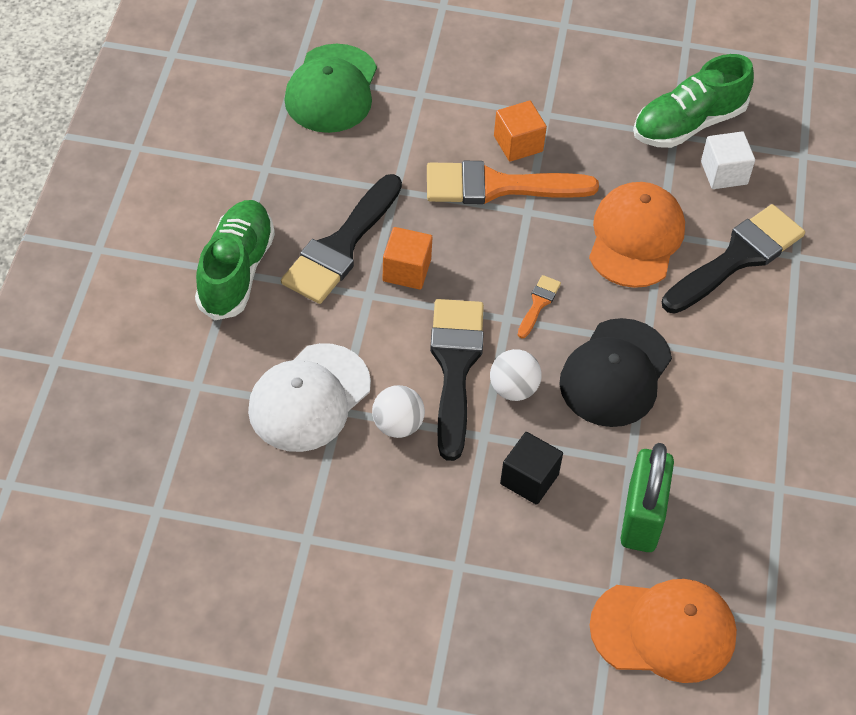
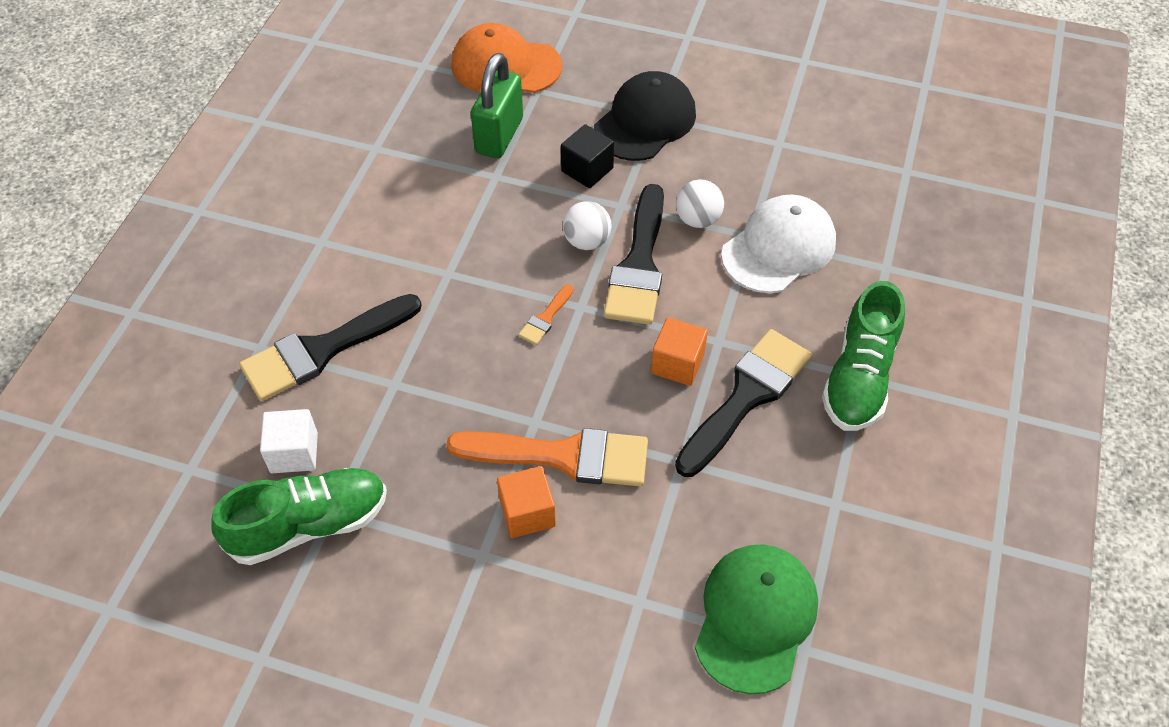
camera: 170 degrees left, 0 degrees up
black cap [559,318,672,427] -> black cap moved to [594,71,696,161]
orange cap [589,182,685,288] -> none

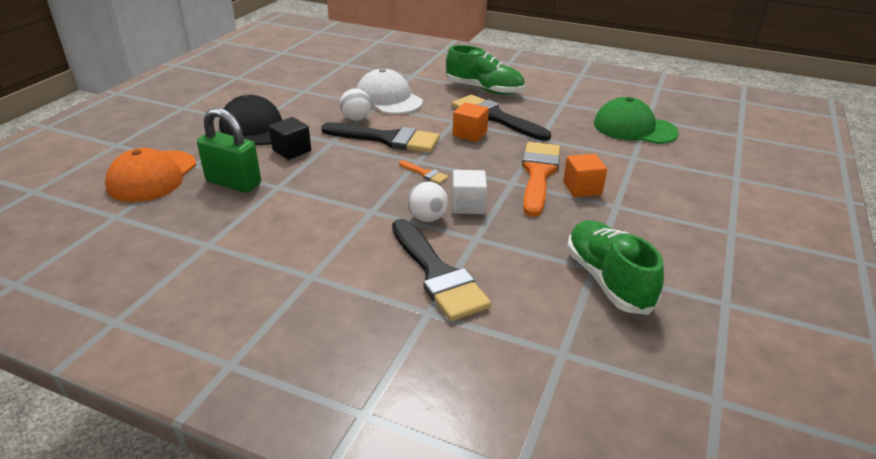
camera: 85 degrees left, 20 degrees down
white cube [260,409,318,473] -> white cube moved to [452,170,487,214]
white ball [563,201,611,250] -> white ball moved to [408,182,448,222]

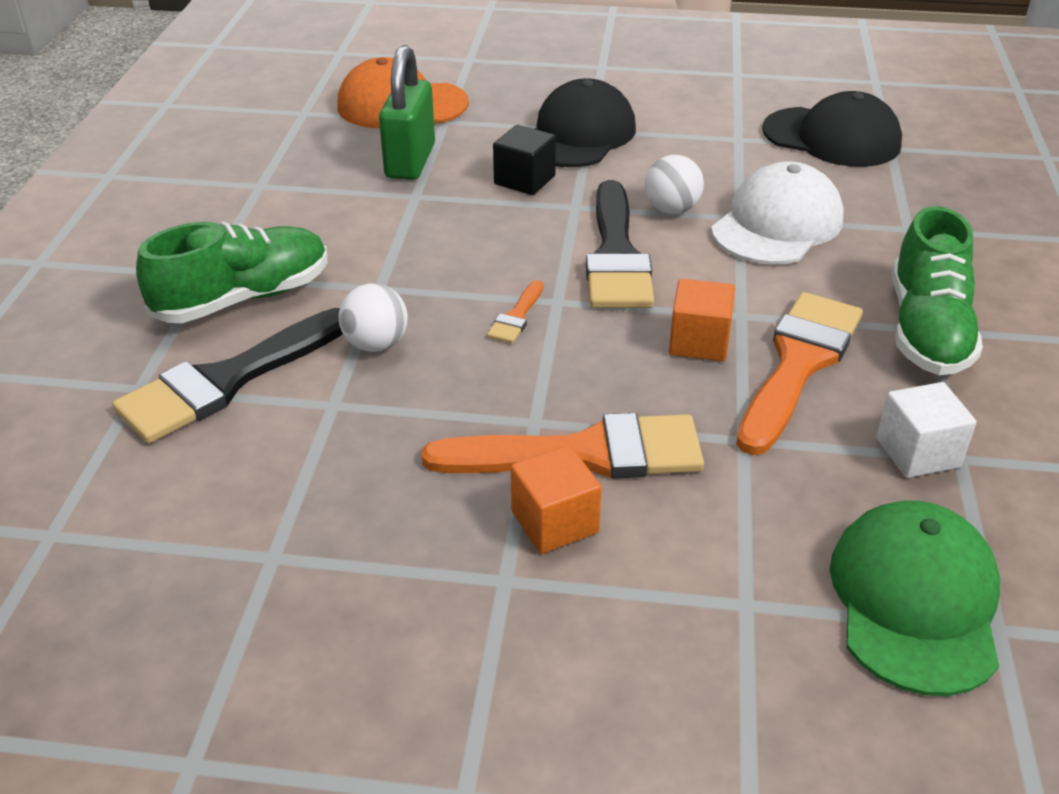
camera: 75 degrees right, 5 degrees up
black brush [452,94,551,141] -> orange brush [736,292,863,455]
white cube [452,170,487,214] -> white cube moved to [876,382,976,478]
green shoe [567,220,664,315] -> green shoe moved to [136,222,328,323]
none -> black cap [762,91,902,167]

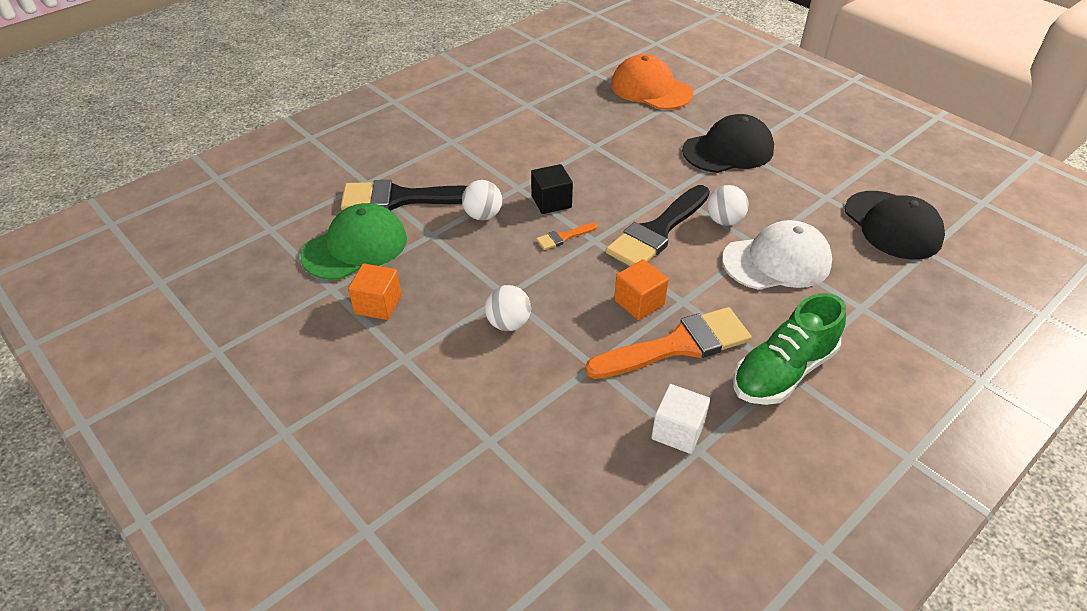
camera: 40 degrees right, 5 degrees up
green shoe [136,222,328,323] -> none
green padlock [379,45,435,180] -> none
orange brush [422,413,704,479] -> white ball [485,285,531,331]
black cube [493,125,556,195] -> black cube moved to [531,164,573,214]
orange cube [511,445,602,554] -> orange cube moved to [348,263,401,320]
green cap [830,500,1000,696] -> green cap moved to [300,203,407,280]

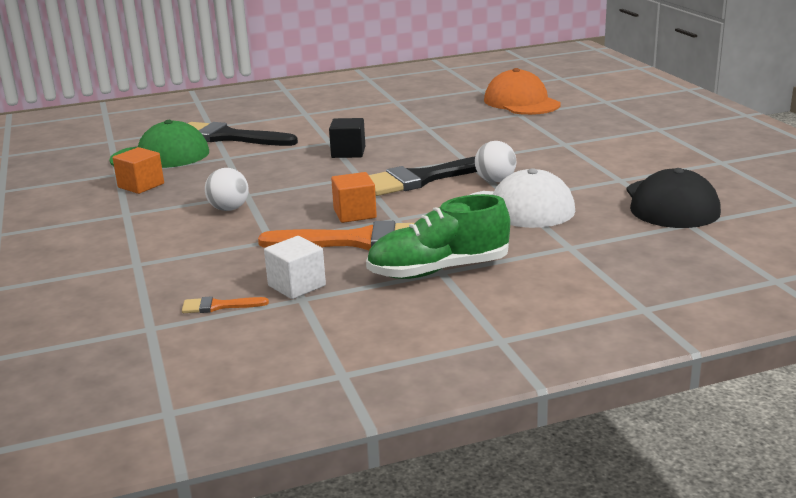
camera: 25 degrees right, 20 degrees down
white ball [462,180,502,220] -> none
orange brush [536,223,598,250] -> orange brush moved to [182,296,269,313]
black cap [682,114,774,173] -> none

